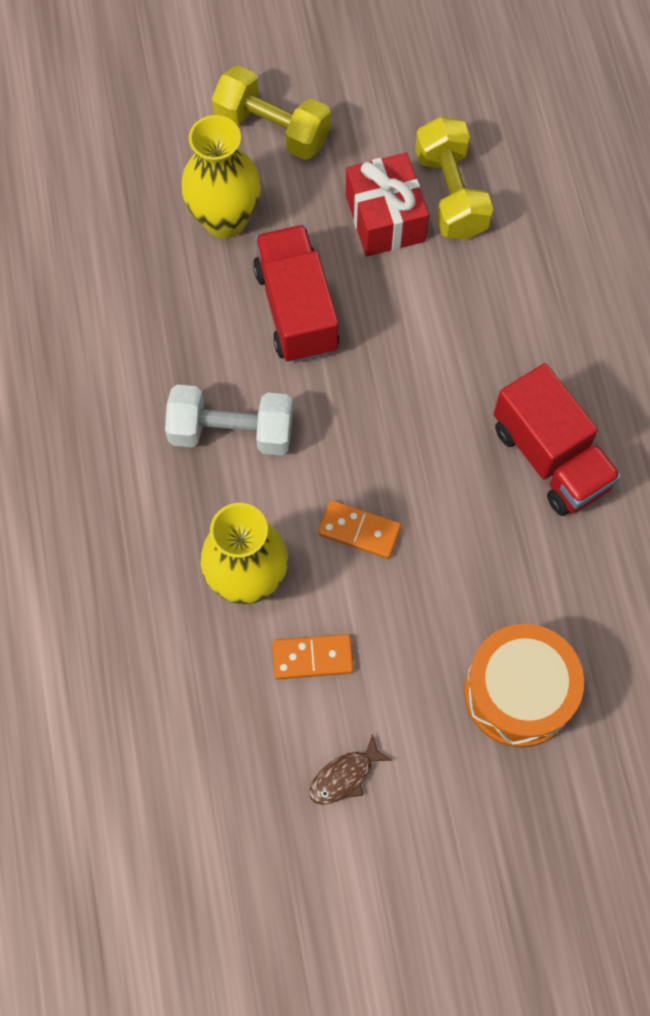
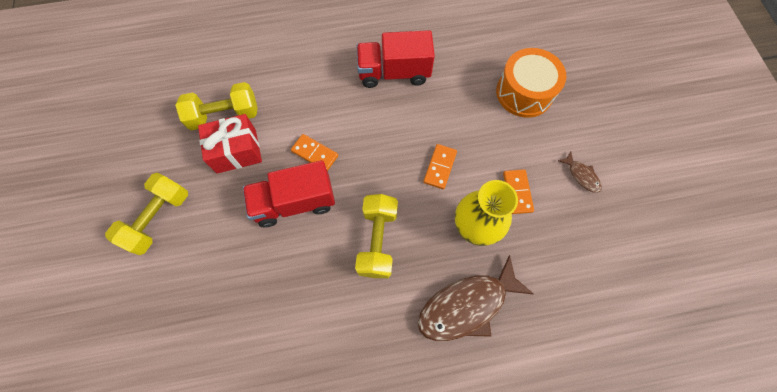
camera: 90 degrees left, 0 degrees up
white dumbbell [165,385,293,456] -> yellow dumbbell [355,194,398,278]
yellow vase [181,115,261,239] -> none
red truck [494,363,621,516] -> red truck turned 150 degrees counterclockwise [357,30,435,88]
none -> orange domino [291,134,338,171]
none -> brown fish [418,255,534,341]

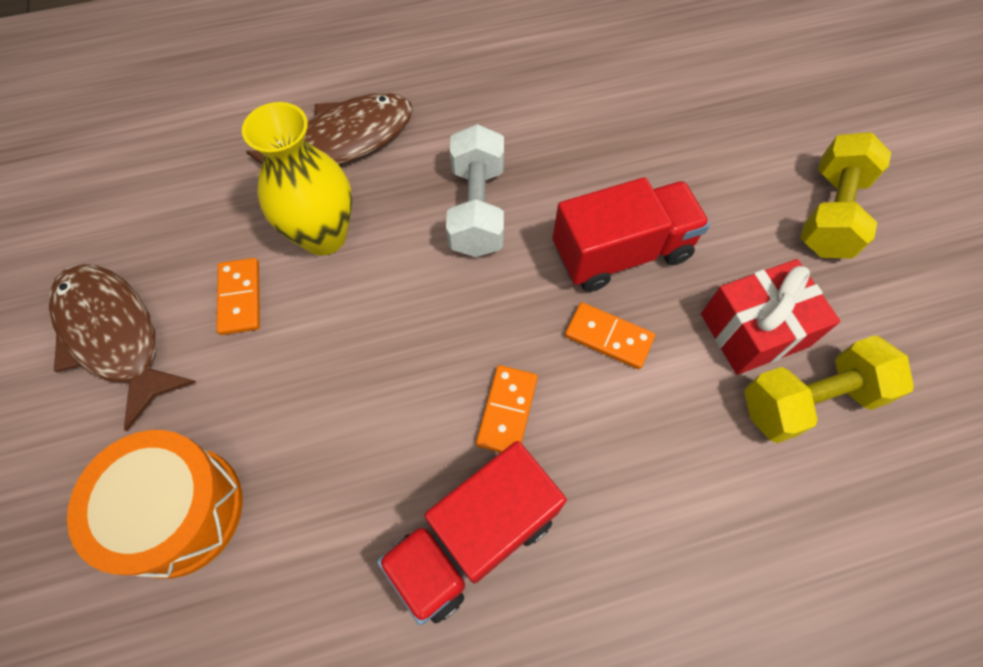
camera: 175 degrees right, 5 degrees down
yellow dumbbell [355,194,398,278] -> white dumbbell [446,124,504,257]
red truck [357,30,435,88] -> red truck turned 150 degrees clockwise [377,441,567,625]
orange domino [423,144,457,189] -> orange domino moved to [476,365,538,453]
brown fish [558,151,602,193] -> brown fish [49,264,196,431], size x2.18

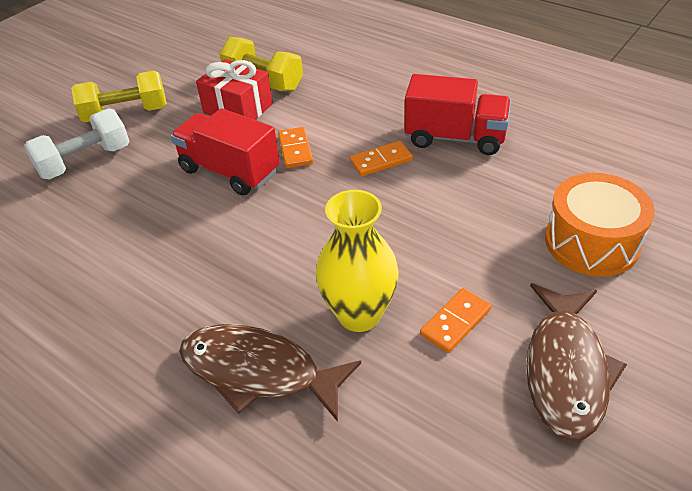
camera: 125 degrees left, 20 degrees down
white dumbbell [446,124,504,257] -> white dumbbell moved to [24,109,129,180]

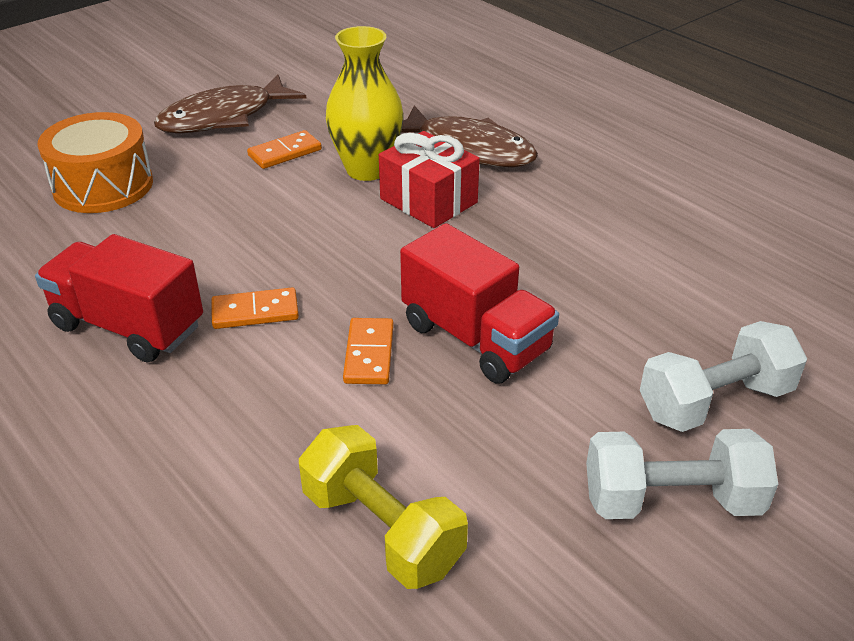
camera: 170 degrees left, 5 degrees down
yellow dumbbell [71,71,167,122] -> white dumbbell [586,429,778,519]
red gift [196,59,273,120] -> red gift moved to [379,131,480,228]
brown fish [526,283,627,441] -> brown fish turned 150 degrees counterclockwise [154,75,306,133]

